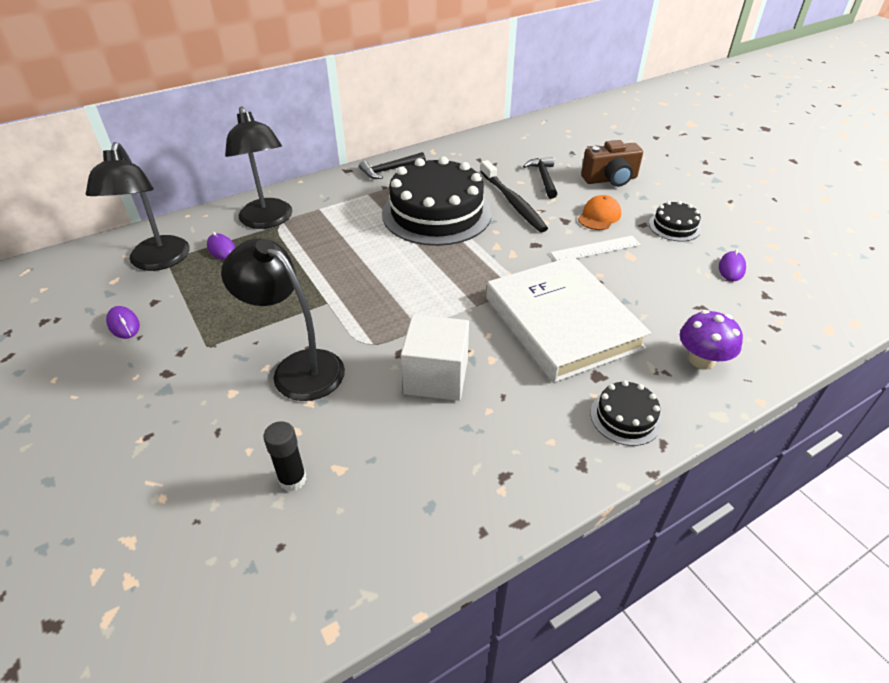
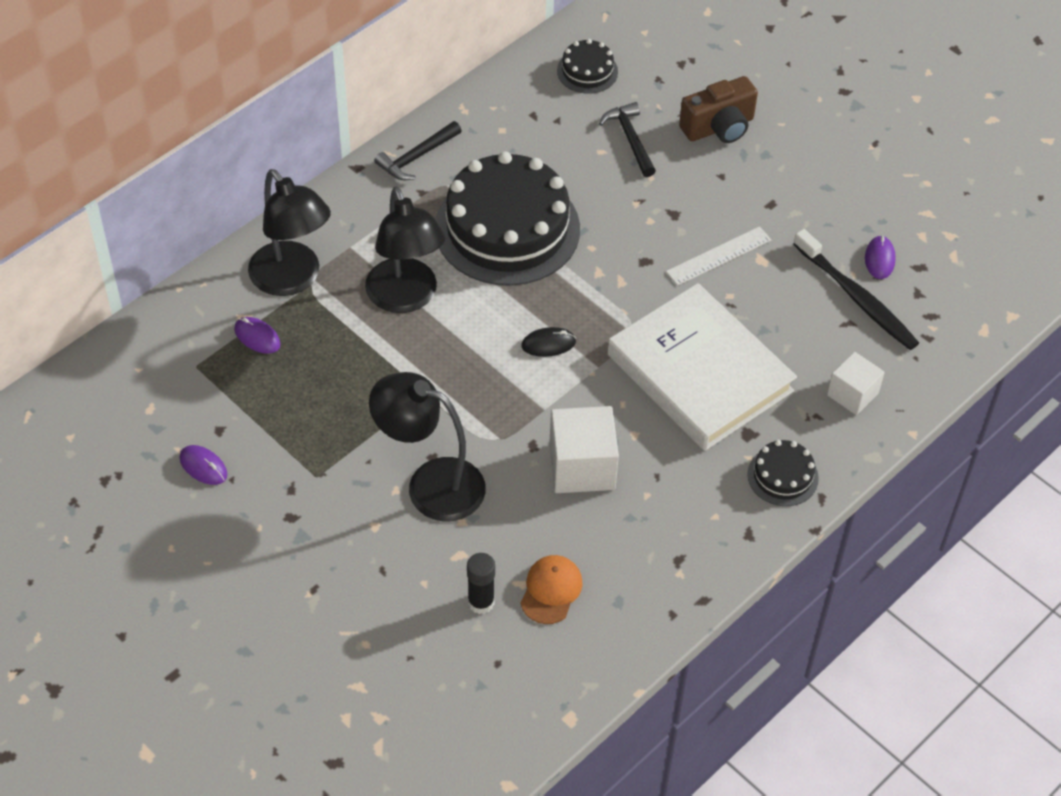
camera: 15 degrees left, 10 degrees up
black lamp [86,142,190,271] -> black lamp moved to [365,186,445,313]
black toothbrush [480,160,548,232] -> black toothbrush moved to [793,229,919,350]
orange cap [578,195,621,230] -> orange cap moved to [520,555,583,624]
black cake [649,201,701,241] -> black cake moved to [557,39,618,94]
purple mushroom [680,310,743,369] -> white cube [827,352,885,415]
none -> black mouse [521,327,576,357]

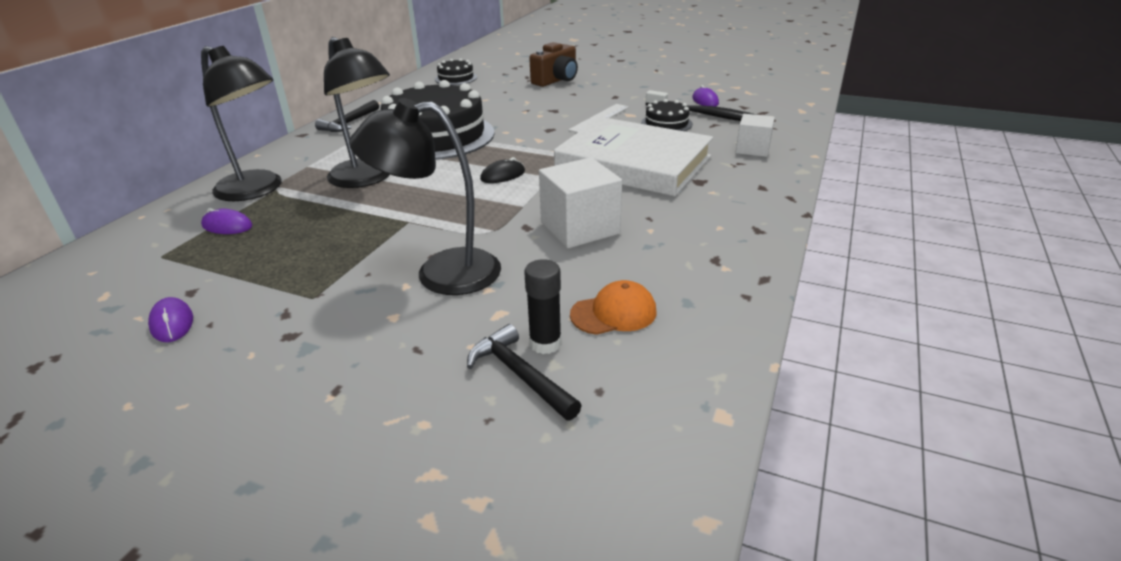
camera: 20 degrees left, 20 degrees down
purple mouse [180,445,227,485] -> purple mouse turned 45 degrees clockwise [148,297,193,342]
orange cap [520,555,583,624] -> orange cap turned 75 degrees clockwise [570,280,657,335]
black hammer [599,102,656,177] -> black hammer moved to [467,324,582,420]
black cake [747,440,819,506] -> black cake moved to [641,99,693,131]

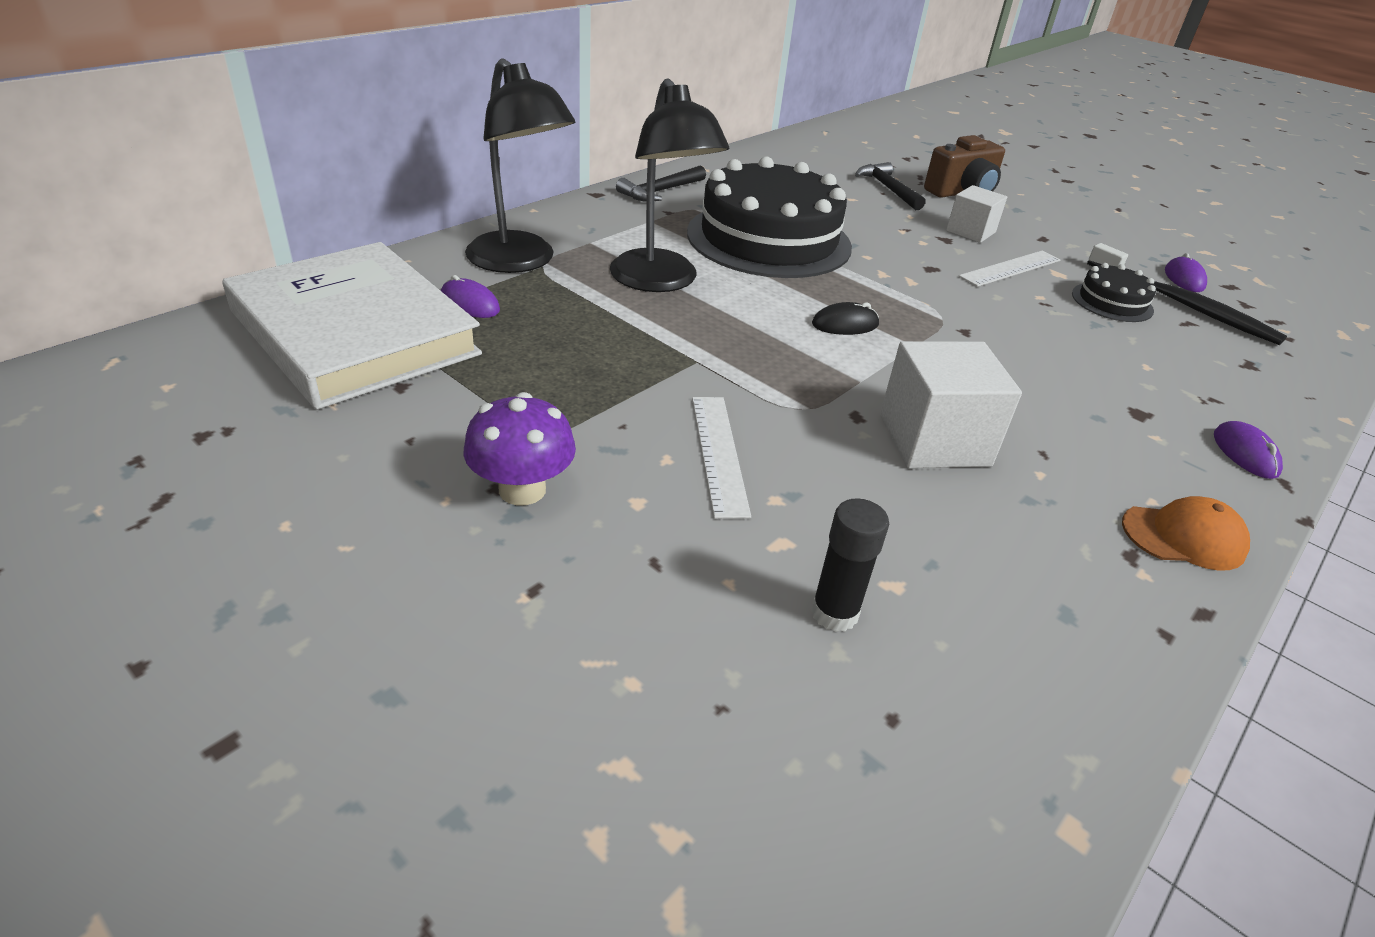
camera: 15 degrees right, 5 degrees up
purple mouse [148,297,193,342] -> purple mouse moved to [1214,421,1283,479]
black lamp [349,98,501,295] -> white ruler [692,397,751,519]
black cake [435,58,477,85] -> none
black hammer [467,324,582,420] -> black hammer moved to [855,162,925,210]
white book [554,117,713,197] -> white book moved to [223,242,482,409]
orange cap [570,280,657,335] -> orange cap moved to [1122,496,1250,571]
white cube [736,114,775,157] -> white cube moved to [946,185,1007,243]
none -> purple mushroom [464,392,576,505]

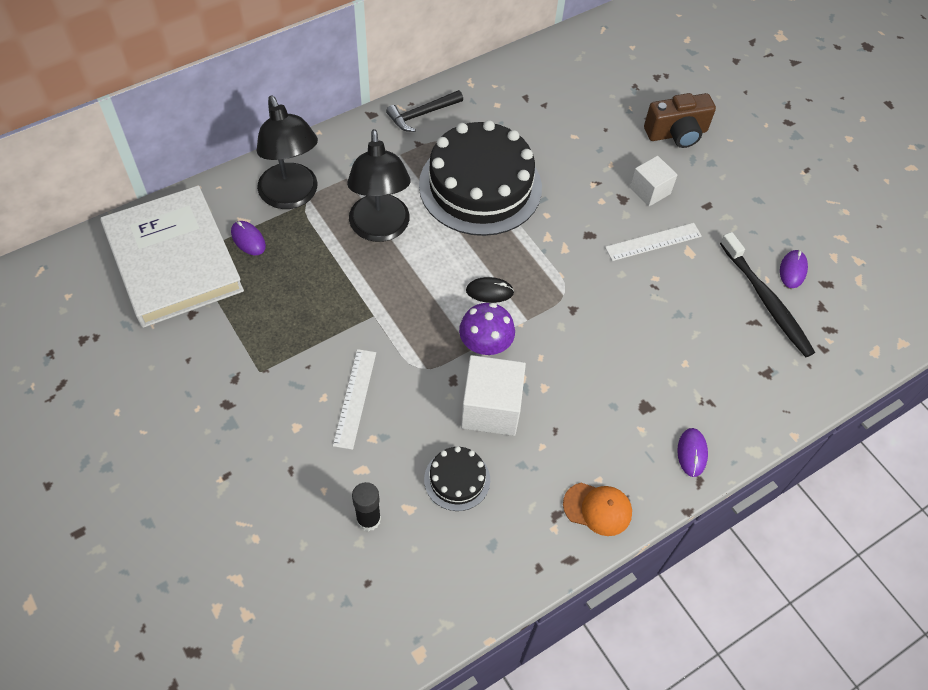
camera: 15 degrees right, 20 degrees up
purple mushroom [464,392,576,505] -> purple mushroom moved to [459,303,515,355]
black hammer [855,162,925,210] -> none
black cake [1072,263,1156,322] -> black cake moved to [424,446,490,511]

